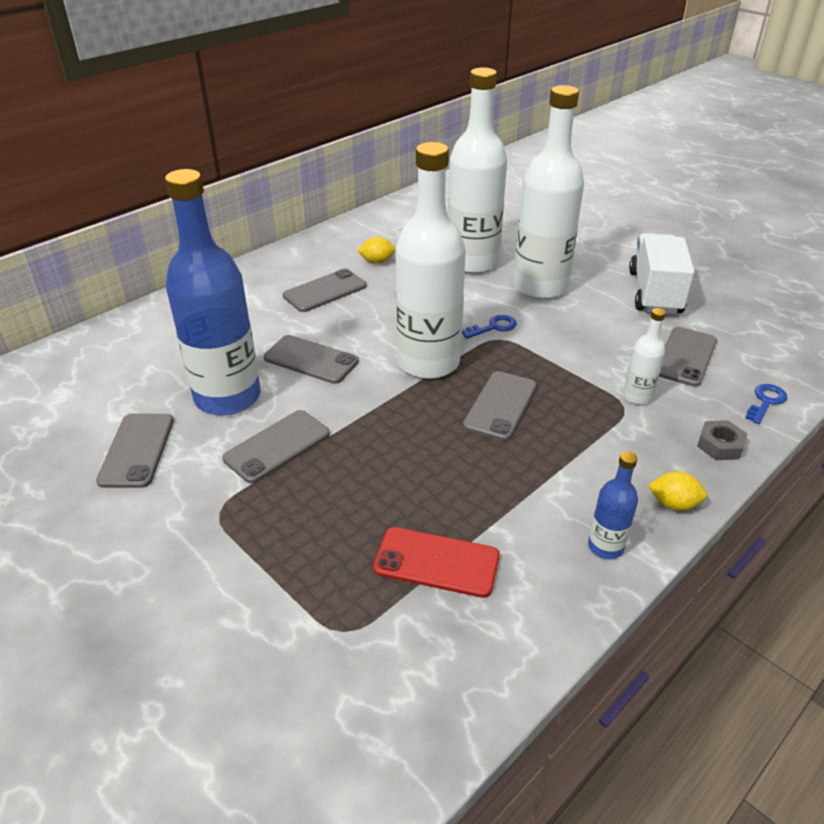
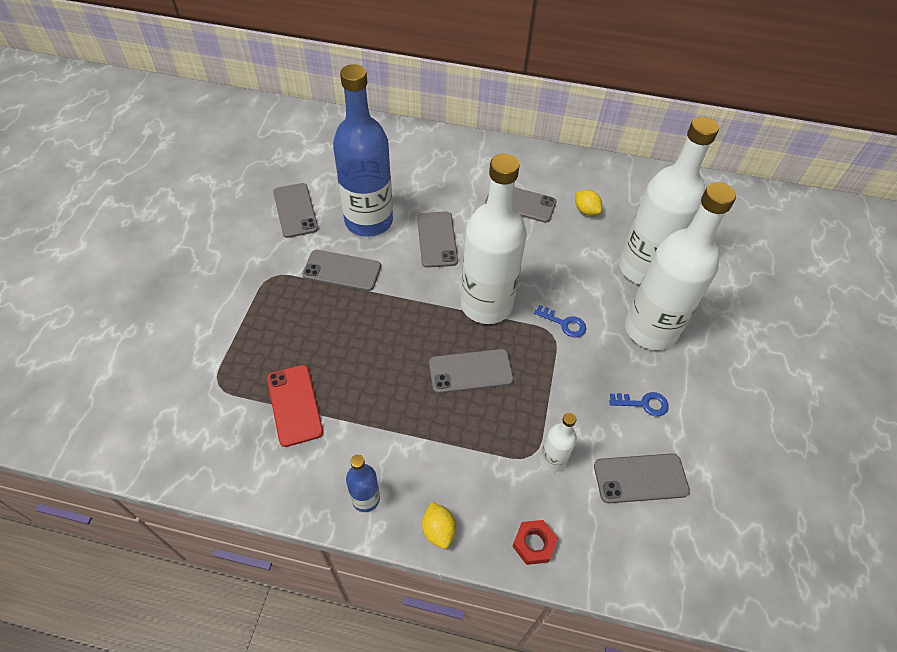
camera: 55 degrees right, 15 degrees up
grey phone [96,414,174,488] -> grey phone turned 75 degrees counterclockwise [273,183,318,238]
white truck [629,233,695,314] -> none
grey nut [697,420,747,460] -> red nut [512,520,558,565]
blue key [745,384,787,424] -> blue key moved to [609,392,669,416]

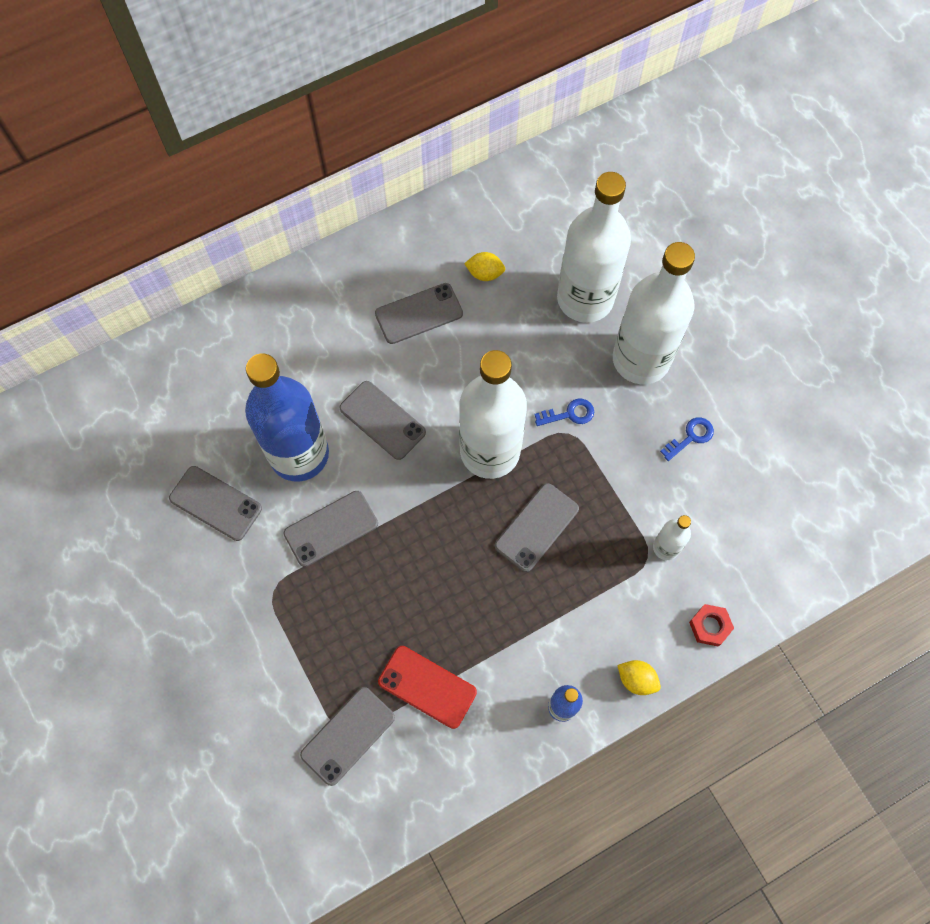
camera: 40 degrees left, 15 degrees up
grey phone [594,453,690,503] -> grey phone moved to [300,687,395,786]

